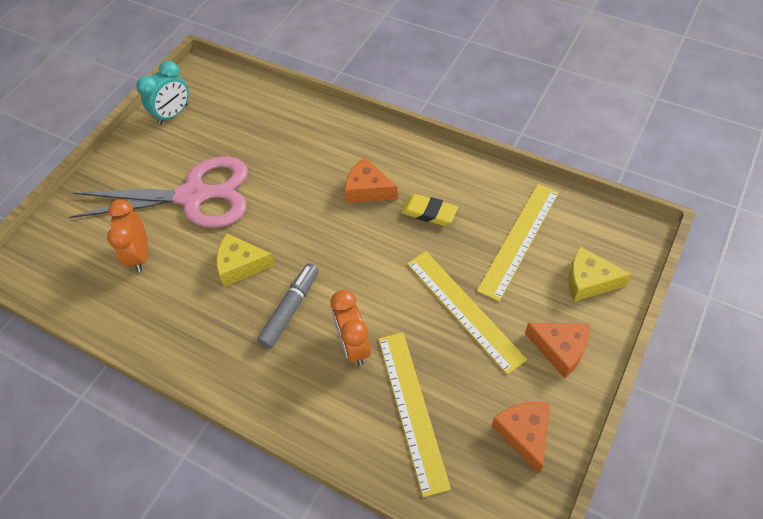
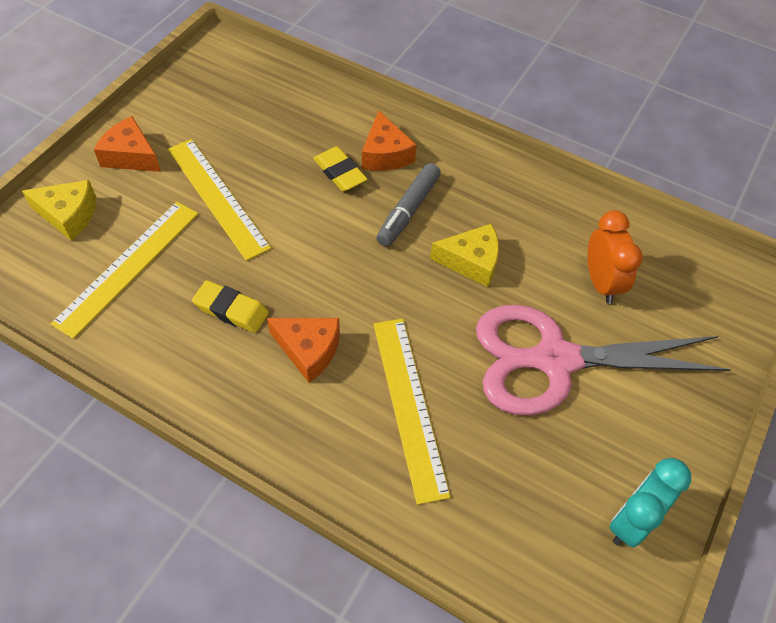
camera: 175 degrees right, 0 degrees up
orange clock [331,290,371,366] -> yellow eraser [313,146,367,192]
yellow ruler [379,332,451,497] -> yellow ruler moved to [373,319,451,505]
orange cheese [492,402,550,473] -> orange cheese moved to [362,110,417,171]

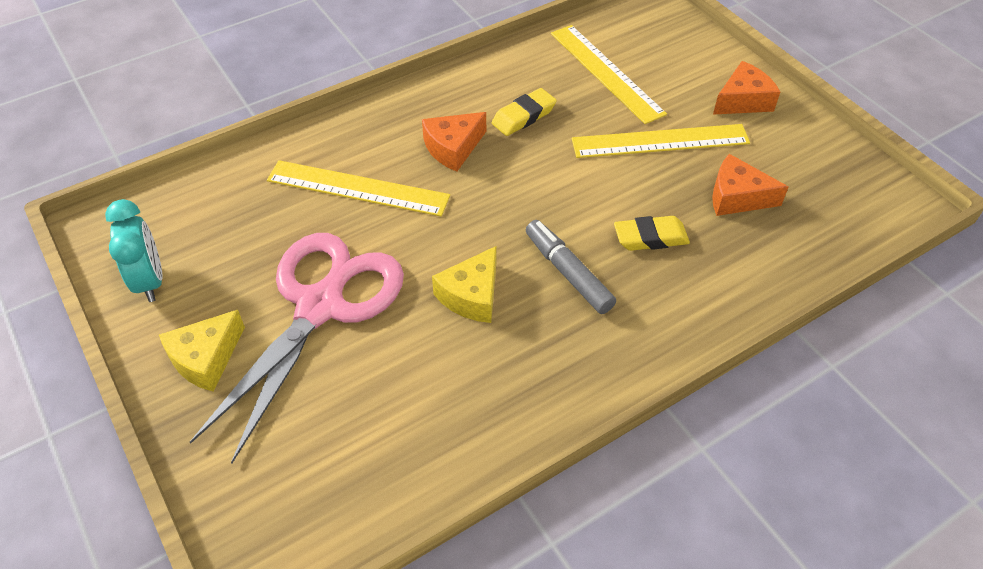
camera: 120 degrees right, 5 degrees down
yellow cheese [22,180,96,241] -> yellow cheese moved to [159,310,245,392]
orange cheese [362,110,417,171] -> orange cheese moved to [712,154,788,216]
orange clock [588,210,643,304] -> none

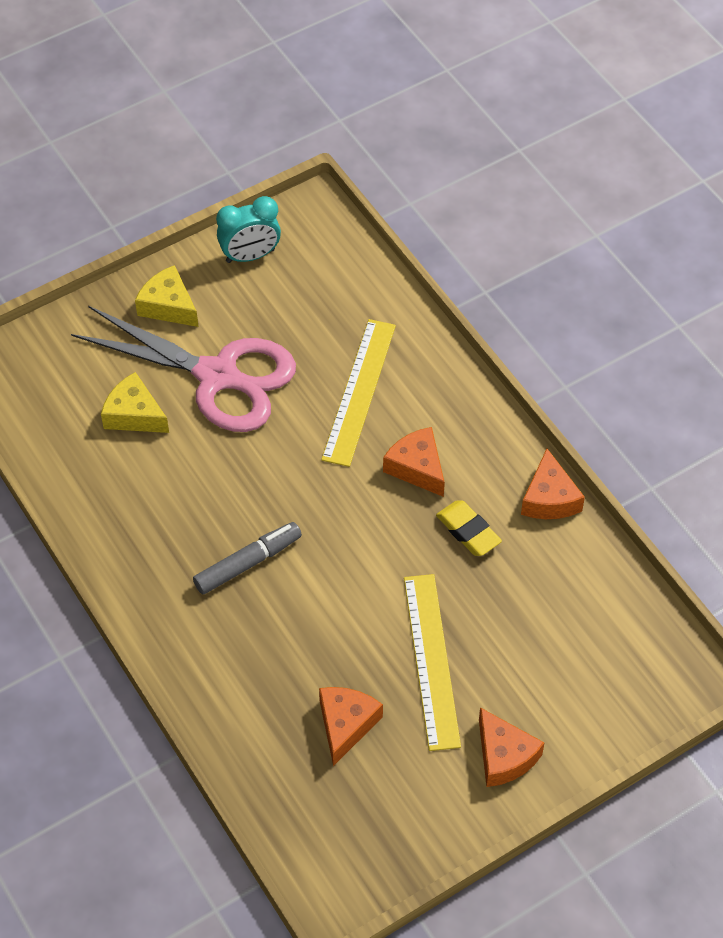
camera: 90 degrees right, 5 degrees up
yellow cheese [432,246,497,323] -> yellow cheese moved to [101,372,169,433]
yellow ruler [551,25,667,124] -> none
yellow eraser [614,216,690,251] -> none
none -> orange cheese [521,449,585,519]

